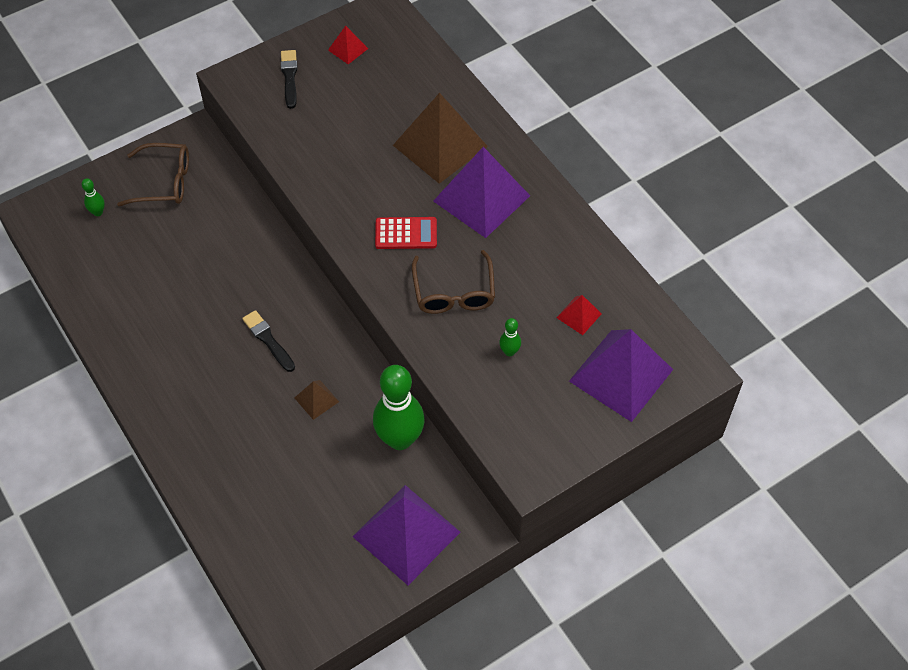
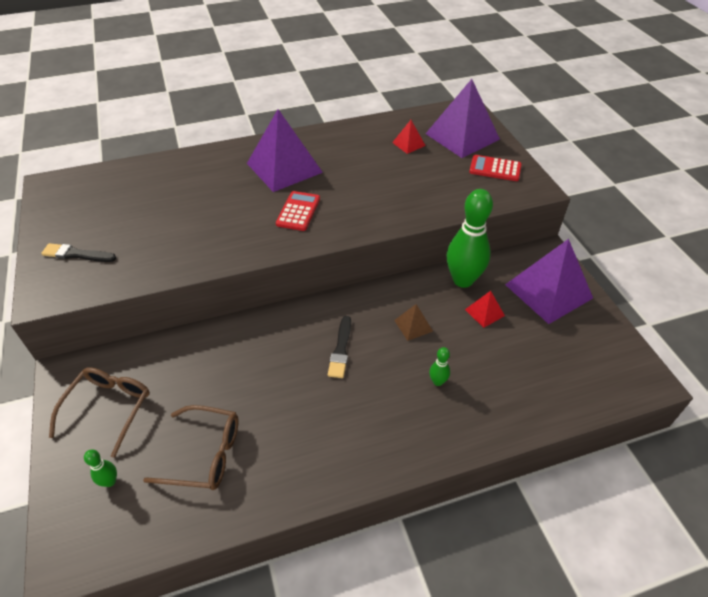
camera: 75 degrees left, 10 degrees down
black brush [242,310,295,372] -> black brush turned 60 degrees counterclockwise [328,316,351,378]
red pyramid [328,26,368,64] -> red pyramid moved to [465,291,505,328]
brown pyramid [393,93,488,184] -> none
brown glasses [412,250,495,314] -> brown glasses moved to [143,405,238,490]
green bowling pin [499,318,521,356] -> green bowling pin moved to [429,347,450,386]
none -> red calculator [469,155,522,181]

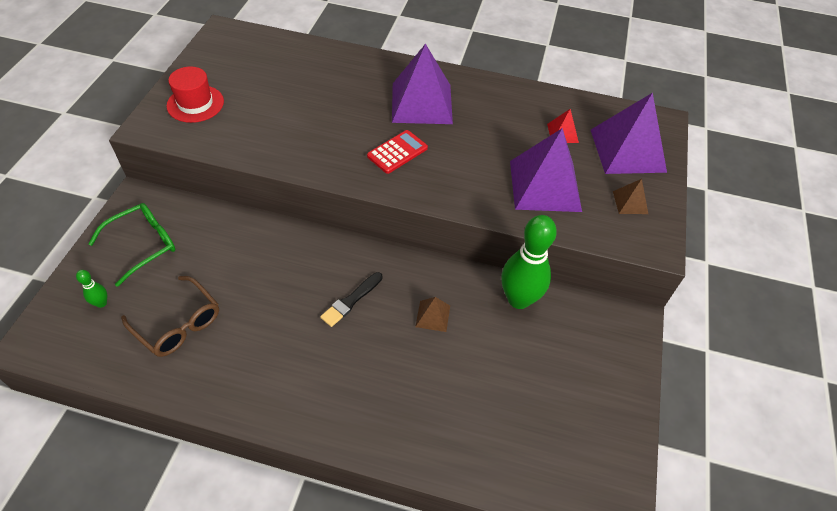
camera: 30 degrees right, 5 degrees up
black brush [41,243,116,262] -> red hat [166,66,224,123]
brown glasses [49,367,150,458] -> green glasses [88,203,175,287]
green bowling pin [429,347,450,386] -> none
red pyramid [465,291,505,328] -> none
red calculator [469,155,522,181] -> brown pyramid [613,179,648,214]
purple pyramid [505,239,593,324] -> purple pyramid moved to [510,128,582,212]

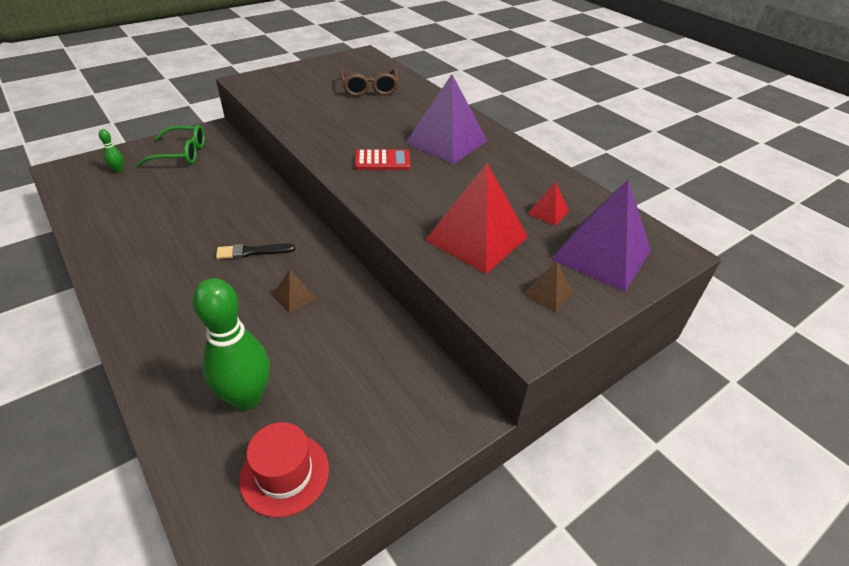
camera: 40 degrees right, 10 degrees down
brown glasses [121,276,219,357] -> brown glasses moved to [340,69,399,96]
red hat [166,66,224,123] -> red hat moved to [239,422,329,517]
green bowling pin [501,215,557,309] -> green bowling pin moved to [193,278,270,411]
purple pyramid [510,128,582,212] -> red pyramid [425,163,528,274]

